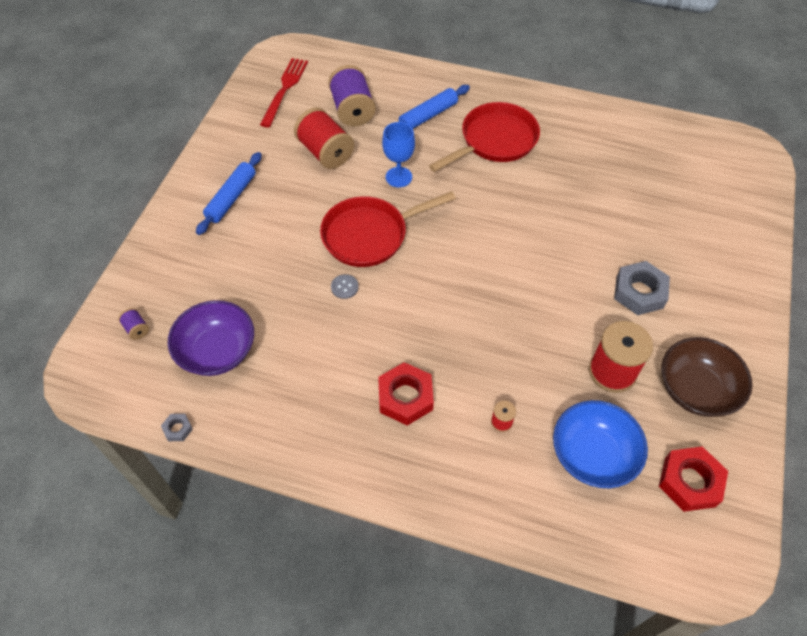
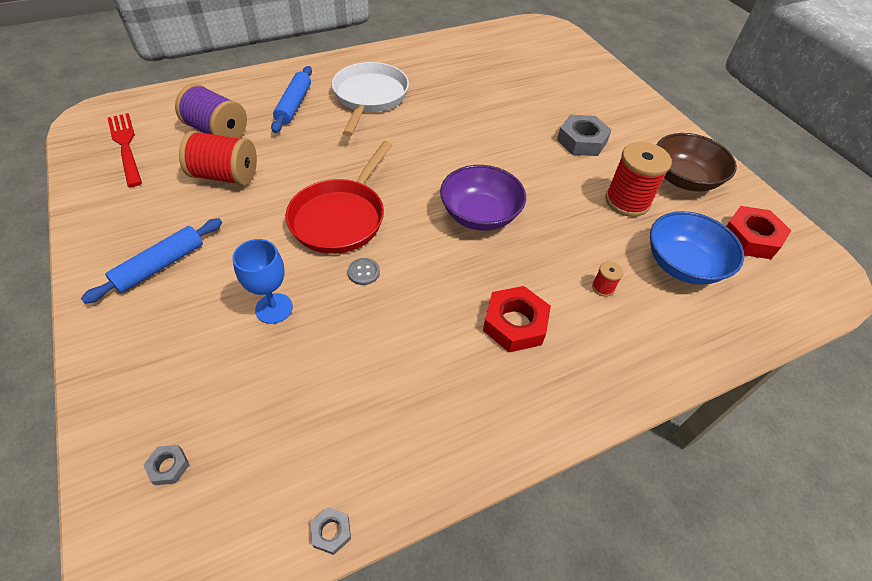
camera: 45 degrees left, 5 degrees down
purple spool [118,308,149,340] -> grey nut [144,445,189,485]
purple bowl [168,300,254,376] -> purple bowl moved to [440,165,526,231]
blue rolling pin [196,152,262,235] -> blue rolling pin turned 60 degrees clockwise [81,218,222,304]
blue goblet [382,122,415,187] -> blue goblet moved to [232,239,293,324]
red pan [429,102,540,172] -> white pan [332,62,409,136]

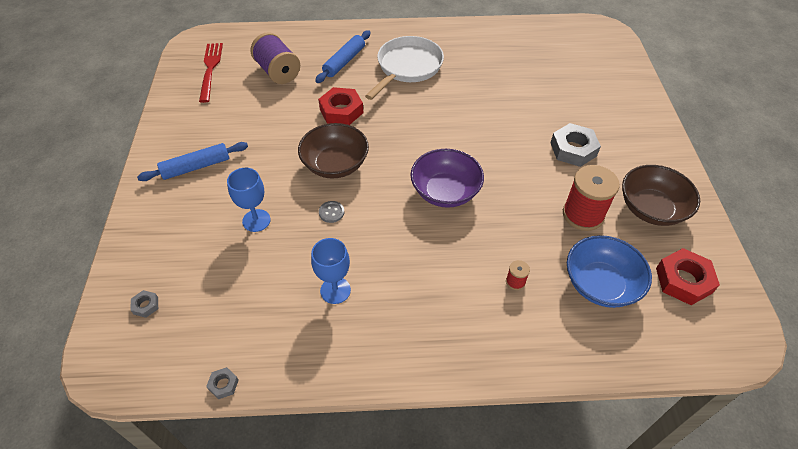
camera: 25 degrees right, 0 degrees up
red spool [179,130,257,186] -> none
red pan [286,141,392,254] -> brown bowl [298,123,369,179]
red nut [483,286,551,352] -> red nut moved to [318,87,363,125]
none -> blue goblet [311,238,351,304]

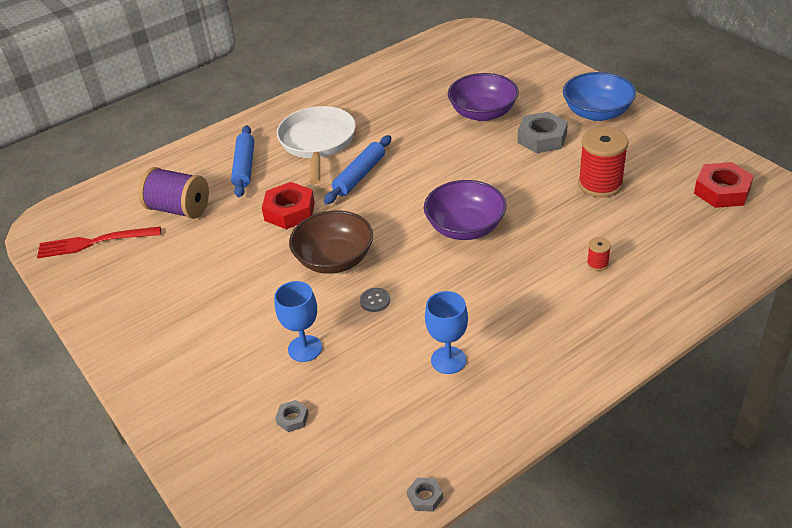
camera: 30 degrees left, 10 degrees down
grey nut [131,290,158,318] -> grey nut moved to [275,400,309,432]
blue rolling pin [137,142,248,181] -> blue rolling pin moved to [324,135,391,204]
red fork [199,43,223,103] -> red fork turned 60 degrees counterclockwise [37,226,161,258]
blue bowl [567,235,652,308] -> blue bowl moved to [563,72,636,121]
brown bowl [622,165,700,226] -> none
none -> purple bowl [448,73,519,121]

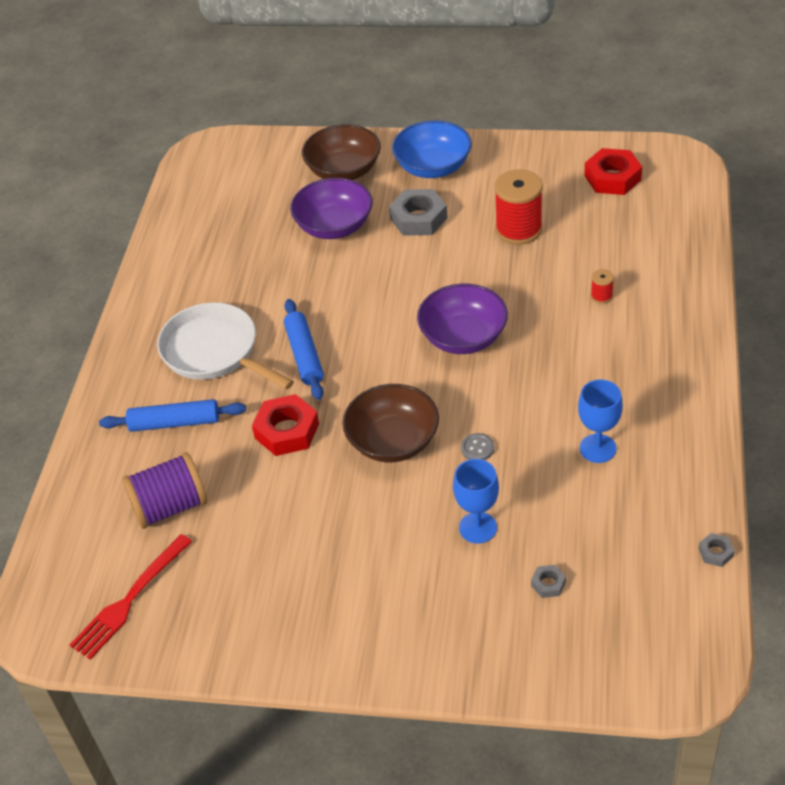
camera: 45 degrees left, 5 degrees up
blue rolling pin [231,125,254,197] -> blue rolling pin turned 45 degrees counterclockwise [99,399,246,432]
none -> brown bowl [302,124,381,180]

